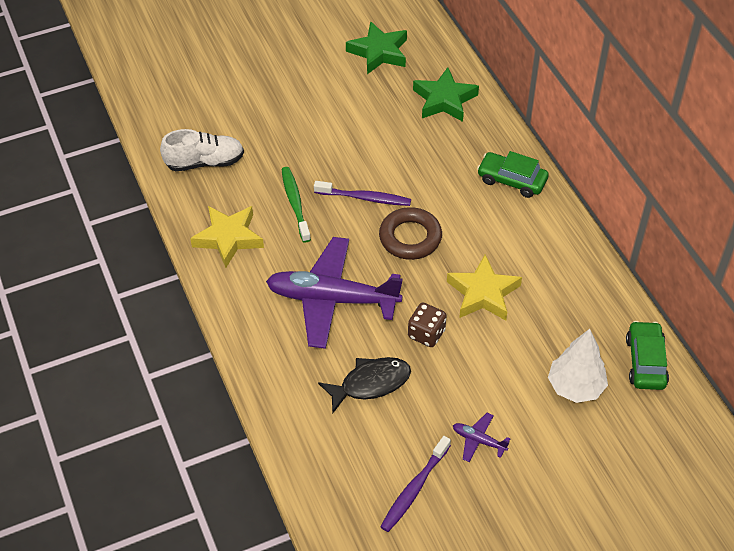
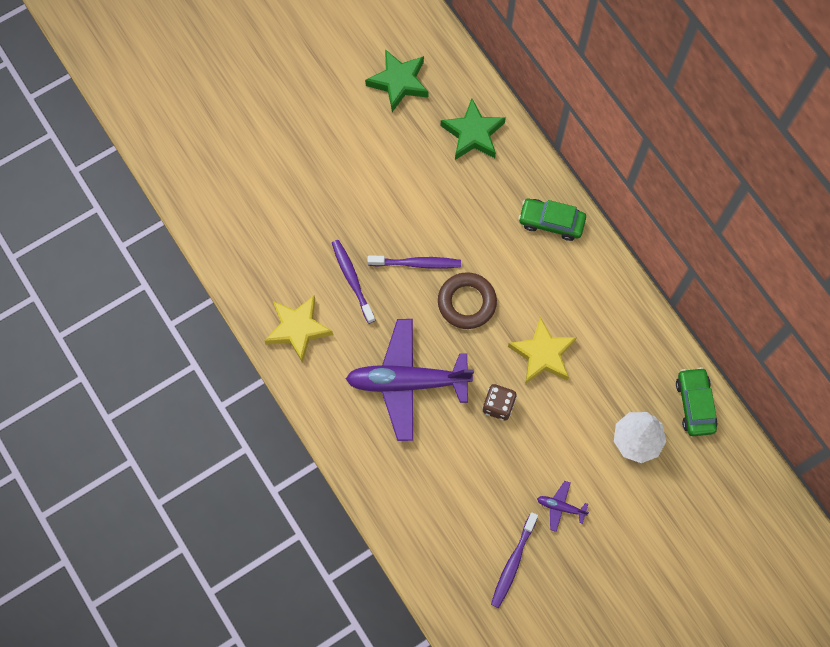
camera: 10 degrees left, 20 degrees up
white shoe [160,129,244,171] -> none
green toothbrush [281,167,311,243] -> purple toothbrush [332,240,376,324]
black fish [318,357,411,414] -> none

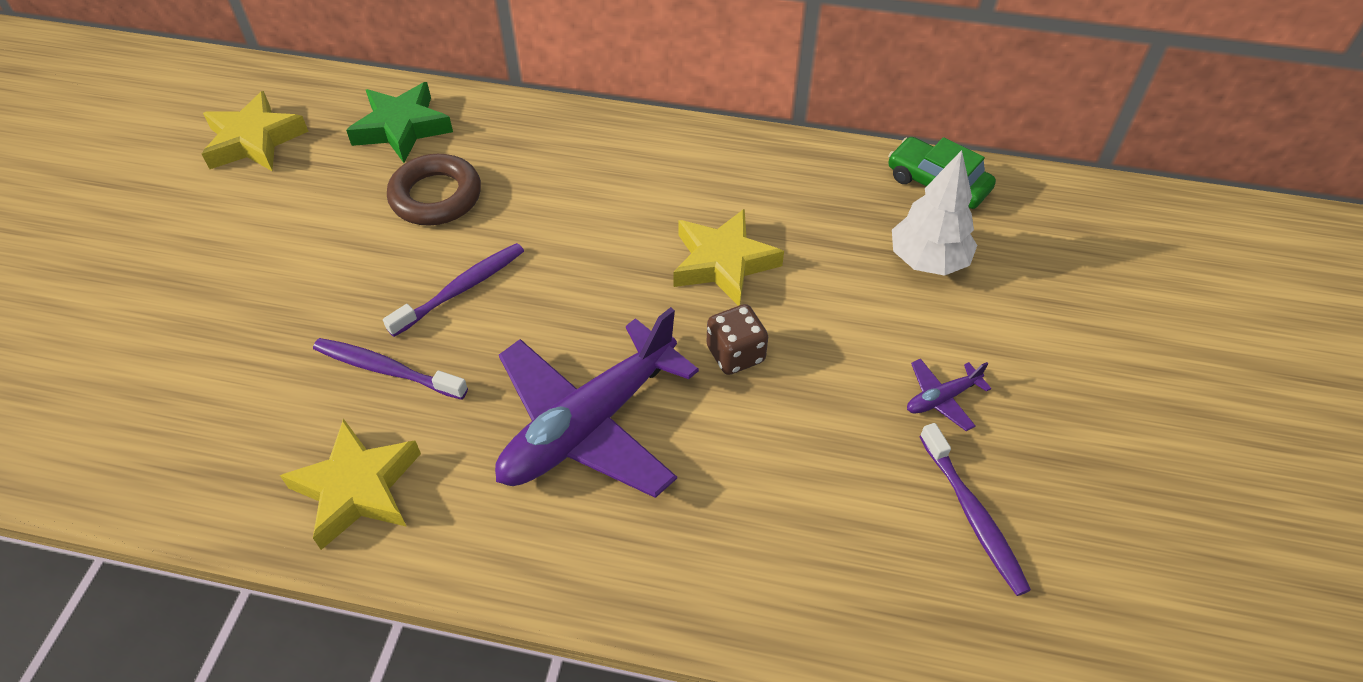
camera: 45 degrees left, 20 degrees down
green star [365,49,428,112] -> yellow star [202,91,309,171]
brown ring [438,272,497,329] -> brown ring moved to [387,154,481,226]
green car [518,199,586,241] -> none

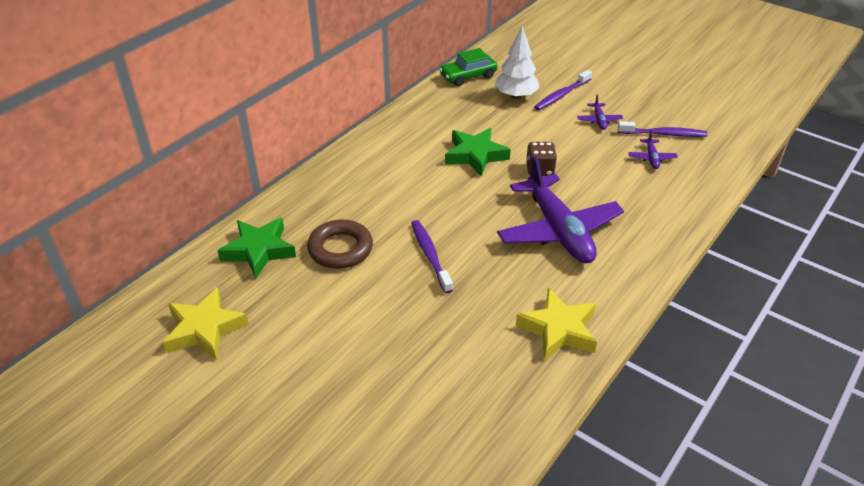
camera: 65 degrees left, 10 degrees down
purple toothbrush [313,338,468,400] -> purple toothbrush moved to [534,70,592,110]
yellow star [673,209,784,306] -> green star [445,128,511,177]
none -> purple plane [628,130,678,169]

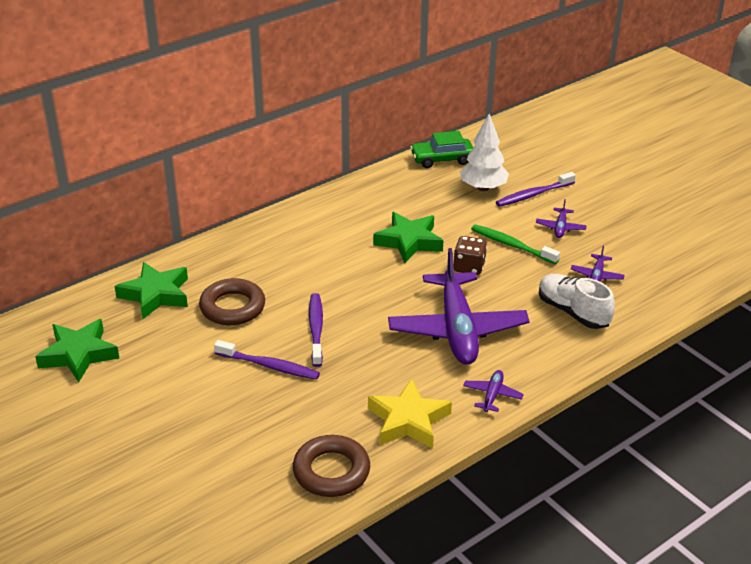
camera: 15 degrees right, 5 degrees down
yellow star [163,287,249,360] -> green star [35,319,119,382]
purple toothbrush [618,121,708,137] -> purple toothbrush moved to [214,340,320,380]
none -> brown ring [293,435,370,497]
none -> purple plane [463,370,524,412]
none -> green toothbrush [471,225,560,264]
none -> white shoe [539,274,615,329]

